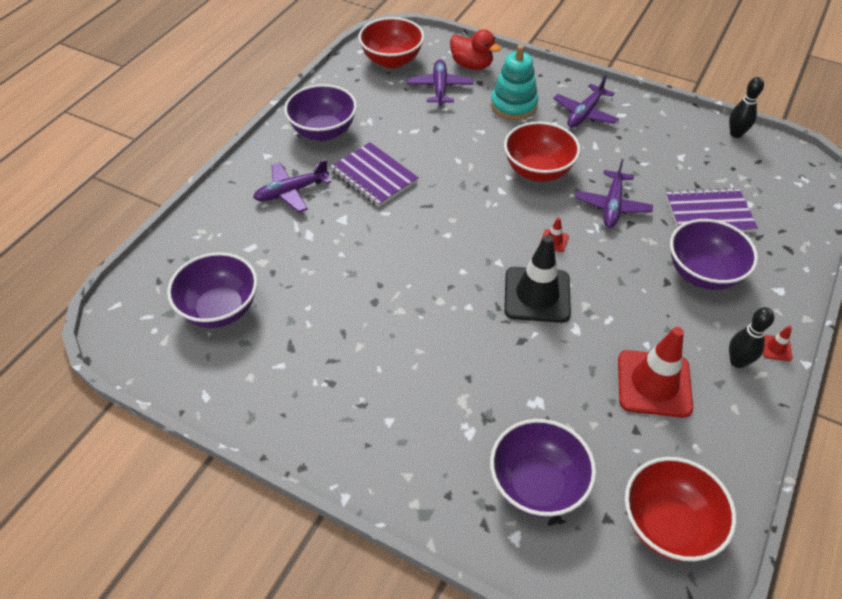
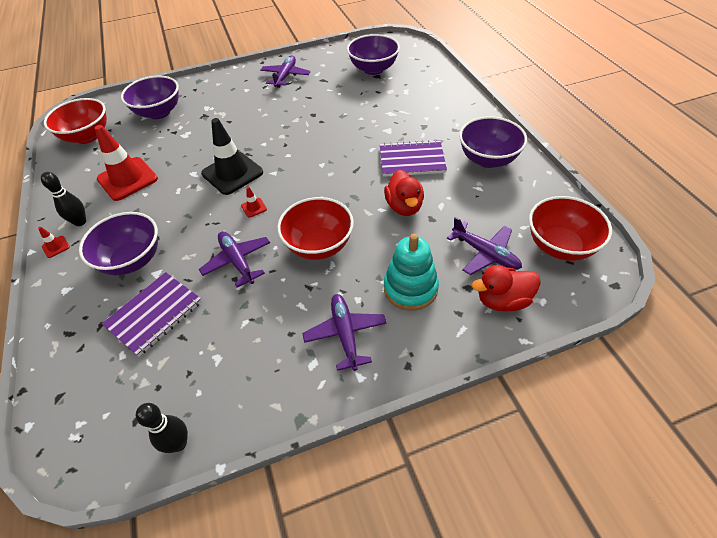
camera: 135 degrees right, 0 degrees up
purple plane [253,159,331,212] -> purple plane moved to [260,55,310,88]
none -> red duck [384,170,424,216]

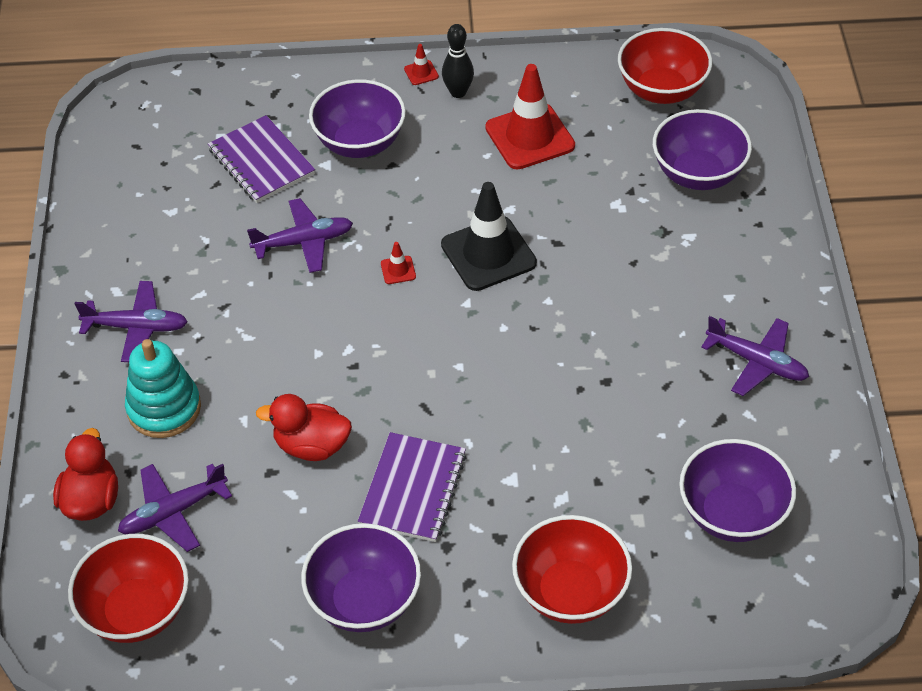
camera: 105 degrees right, 0 degrees up
black bowling pin [136,403,188,453] -> none
red bowl [277,197,354,260] -> red bowl moved to [512,515,632,624]

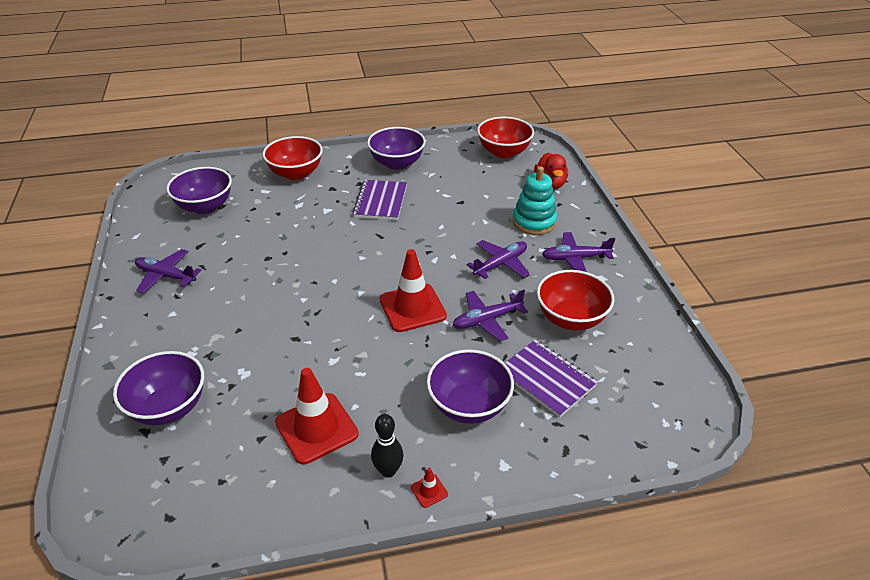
camera: 170 degrees right, 10 degrees down
purple plane [118,464,232,552] -> purple plane moved to [467,240,530,279]
red duck [256,394,352,461] -> none
red traffic cone [381,242,416,284] -> red traffic cone [380,249,447,332], size x2.44
black traffic cone [441,182,537,291] -> none
red bowl [618,28,712,104] -> red bowl moved to [537,270,614,330]

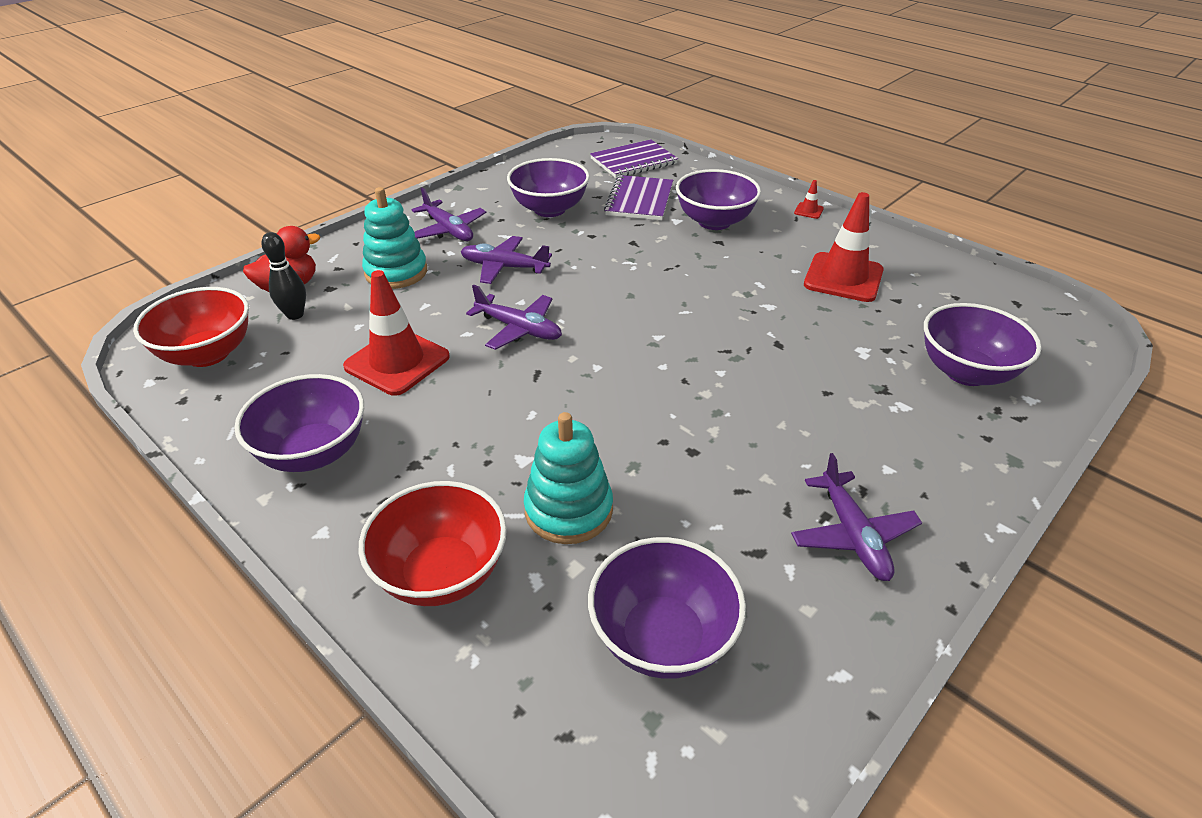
camera: 125 degrees left, 0 degrees up
purple notebook [352,180,407,220] -> purple notebook moved to [590,139,678,178]
black bowling pin [371,414,404,477] -> black bowling pin moved to [261,232,306,320]
red traffic cone [380,249,447,332] -> red traffic cone moved to [343,270,450,396]
purple plane [453,290,528,341] -> purple plane moved to [466,284,562,350]
red bowl [537,270,614,330] -> purple bowl [507,158,590,217]
none -> turquoise stacking toy [524,412,613,544]

